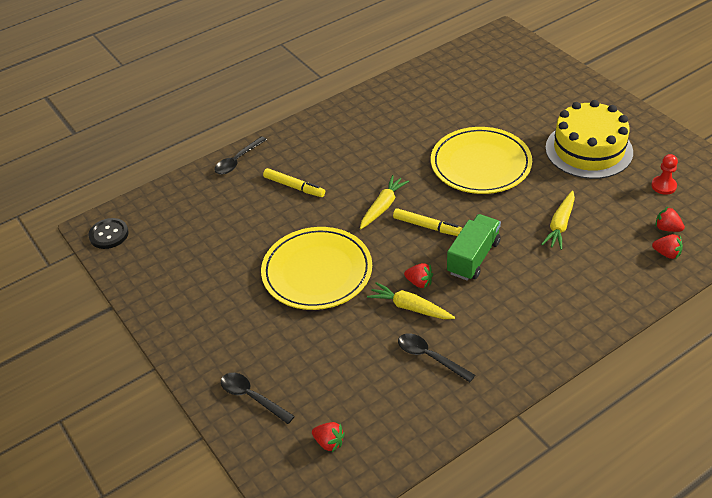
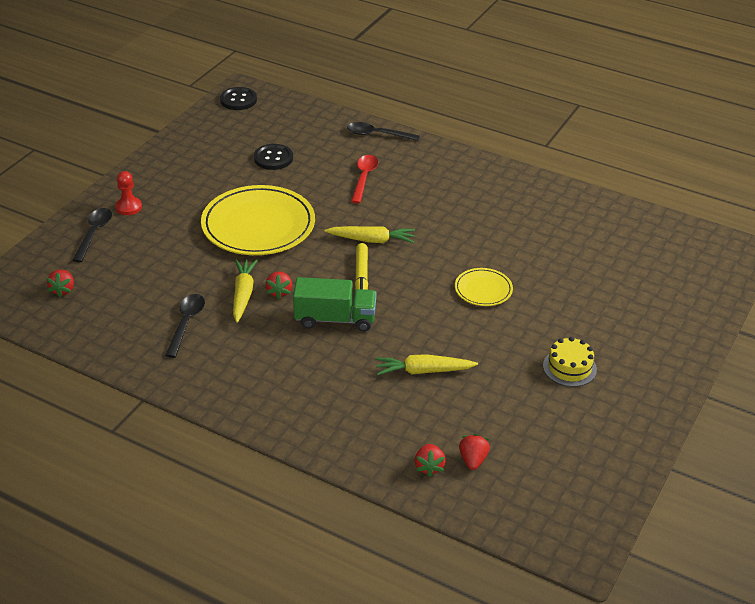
camera: 60 degrees right, 5 degrees down
yellow marker [263,168,325,197] -> red spoon [351,155,378,203]
yellow plate [431,127,532,194] -> yellow plate [455,268,513,306], size x0.48
yellow cake [545,100,633,179] -> yellow cake [543,337,597,387], size x0.48
red pawn [651,154,678,195] -> red pawn moved to [115,171,142,215]
none -> black button [254,144,293,170]

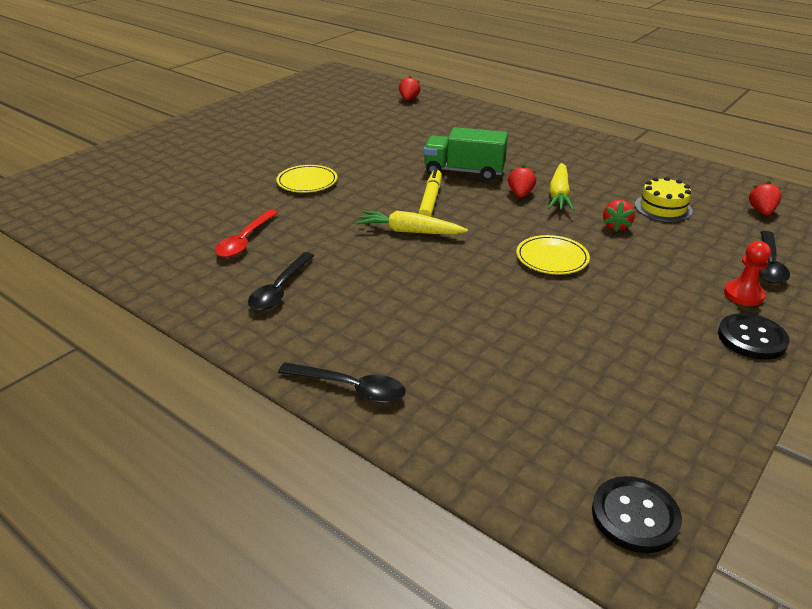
camera: 170 degrees left, 5 degrees down
black spoon [165,294,205,358] -> black spoon moved to [248,252,314,311]
yellow plate [201,185,315,255] -> yellow plate [516,235,590,274], size x0.48
black button [254,144,293,170] -> black button moved to [718,313,789,360]
red spoon [351,155,378,203] -> red spoon moved to [215,210,278,257]
yellow carrot [375,354,478,375] -> none
red strawberry [459,434,490,470] -> red strawberry moved to [603,200,635,232]
yellow cake [543,337,597,387] -> yellow cake moved to [635,177,692,222]

